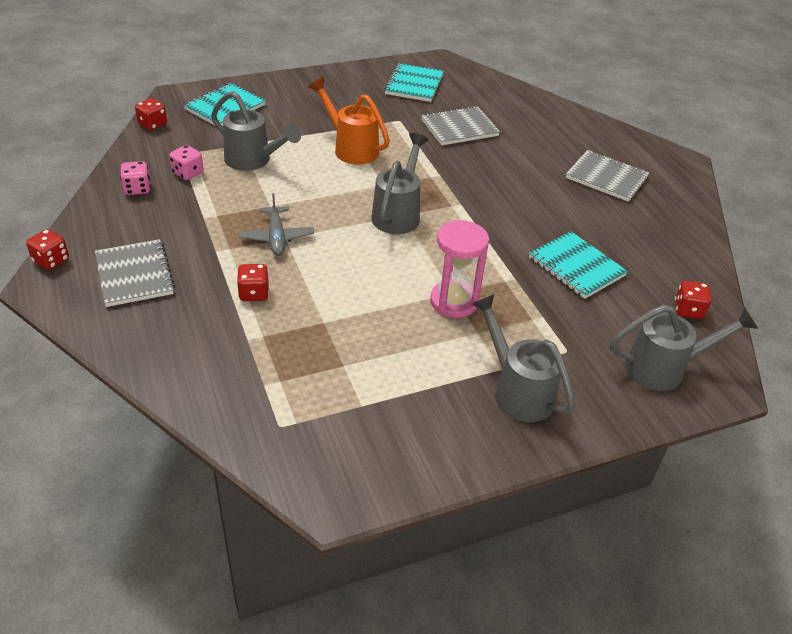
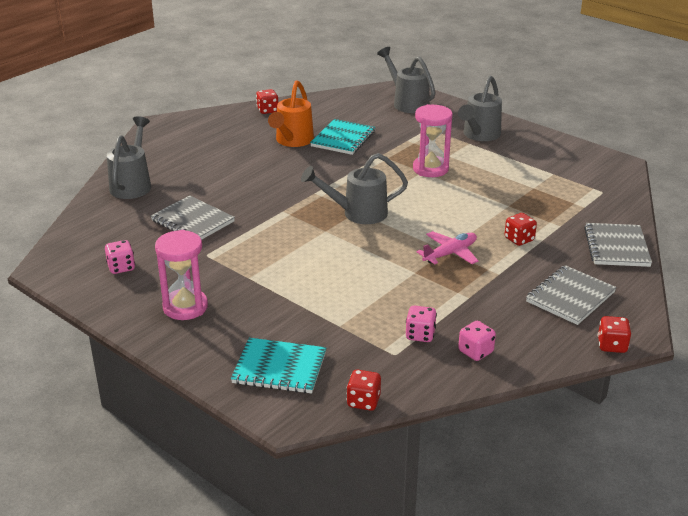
camera: 115 degrees left, 10 degrees down
grey watering can [211,91,301,171] -> grey watering can moved to [107,116,151,199]
grey plane [238,193,314,256] -> pink plane [416,231,478,264]
orange watering can [309,77,390,165] -> orange watering can moved to [268,80,314,147]
turquoise notebook [384,63,444,102] -> pink dice [105,240,135,274]
grey notebook [566,150,649,202] -> grey notebook moved to [584,223,652,267]
red dice [675,281,712,319] -> red dice moved to [256,89,278,114]
none -> pink hourglass [155,230,208,320]

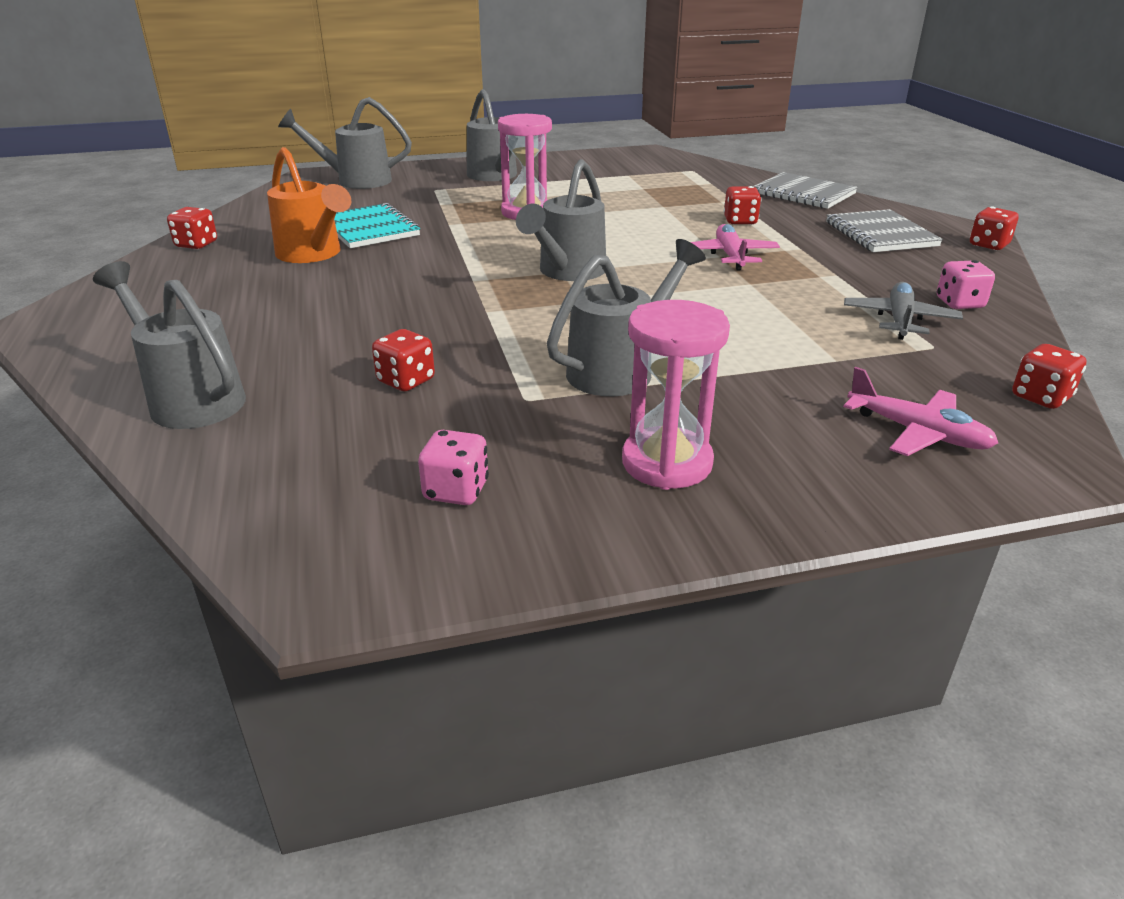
camera: 55 degrees left, 0 degrees up
grey notebook [151,196,235,240] -> red dice [372,329,435,391]
turquoise notebook [231,338,326,394] -> pink plane [843,367,998,456]
pink dice [406,305,437,342] -> grey plane [844,282,963,340]
none -> grey watering can [546,239,706,396]

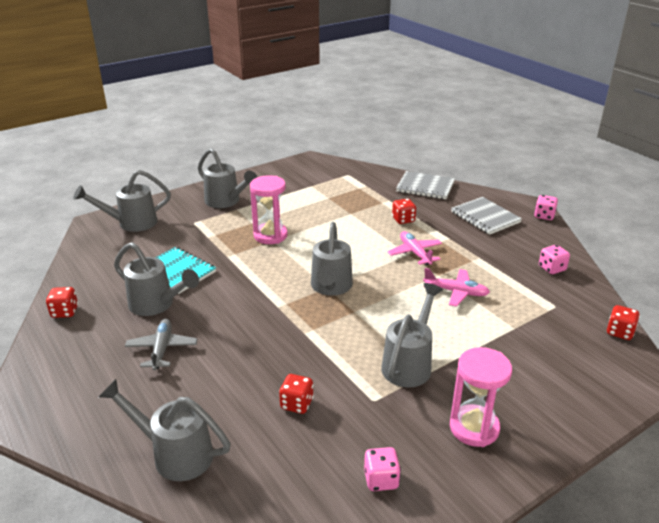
camera: 20 degrees left, 0 degrees up
orange watering can [267,147,351,263] -> grey watering can [114,242,199,316]
pink plane [843,367,998,456] -> pink plane moved to [423,268,490,307]
grey plane [844,282,963,340] -> grey plane moved to [125,319,197,370]
red dice [970,207,1019,250] -> pink dice [534,195,558,220]

